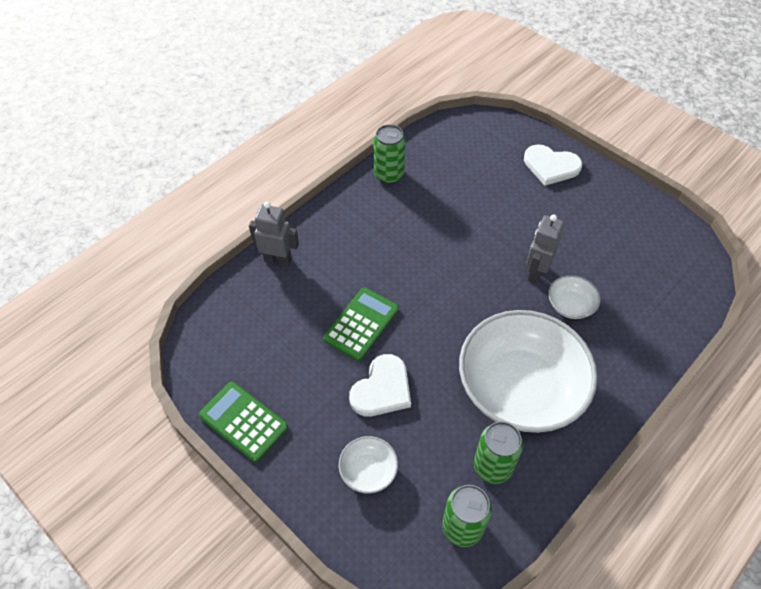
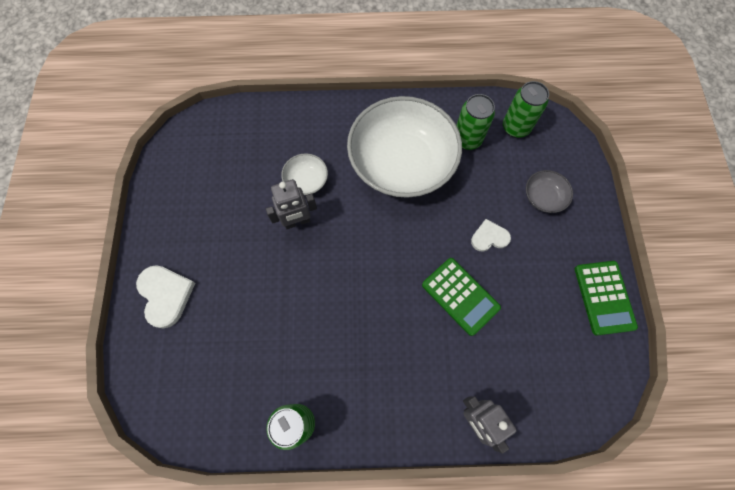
camera: 135 degrees left, 15 degrees up
green calculator [323,288,399,361] -> green calculator turned 120 degrees counterclockwise [422,258,501,336]
white bowl [339,436,398,494] -> grey bowl [526,170,573,213]
white heart [349,354,411,416] -> white heart [471,219,511,251], size x0.63

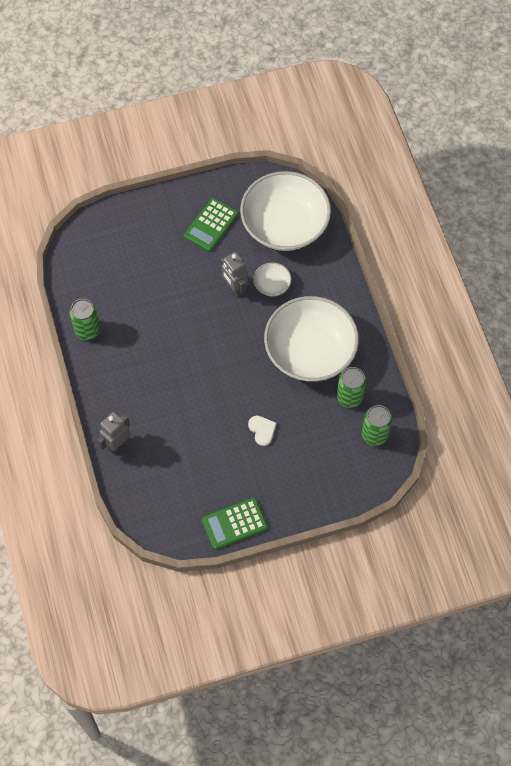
camera: 75 degrees right, 5 degrees down
white heart [136,265,195,329] -> none
green calculator [422,258,501,336] -> green calculator moved to [184,198,238,252]
grey bowl [526,170,573,213] -> none
none -> white bowl [240,171,331,251]

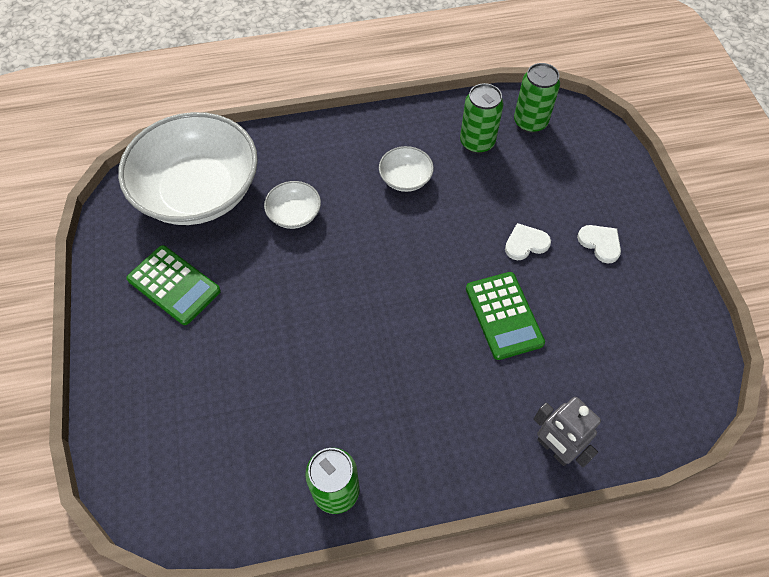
camera: 85 degrees left, 5 degrees down
green calculator [202,498,268,549] -> green calculator moved to [466,272,545,360]
grey robot [221,252,248,297] -> none
white bowl [264,296,359,381] -> white bowl [379,146,434,192], size x0.42
none -> white heart [577,225,621,263]

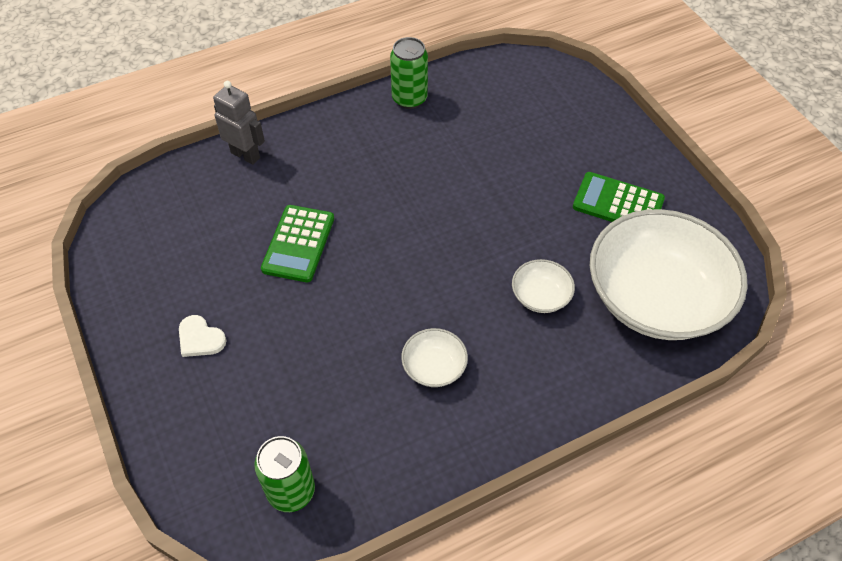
camera: 165 degrees right, 5 degrees down
green can [460,83,504,154] -> none
green calculator [466,272,545,360] -> green calculator turned 135 degrees counterclockwise [261,205,334,282]
white heart [505,223,551,260] -> none

